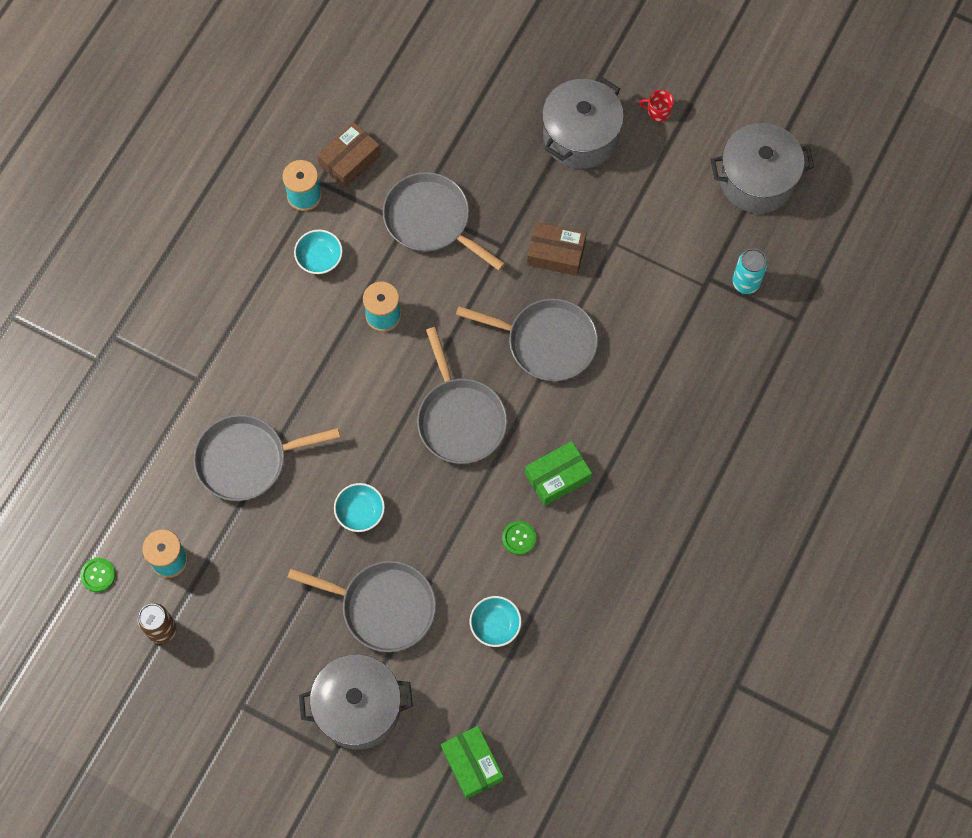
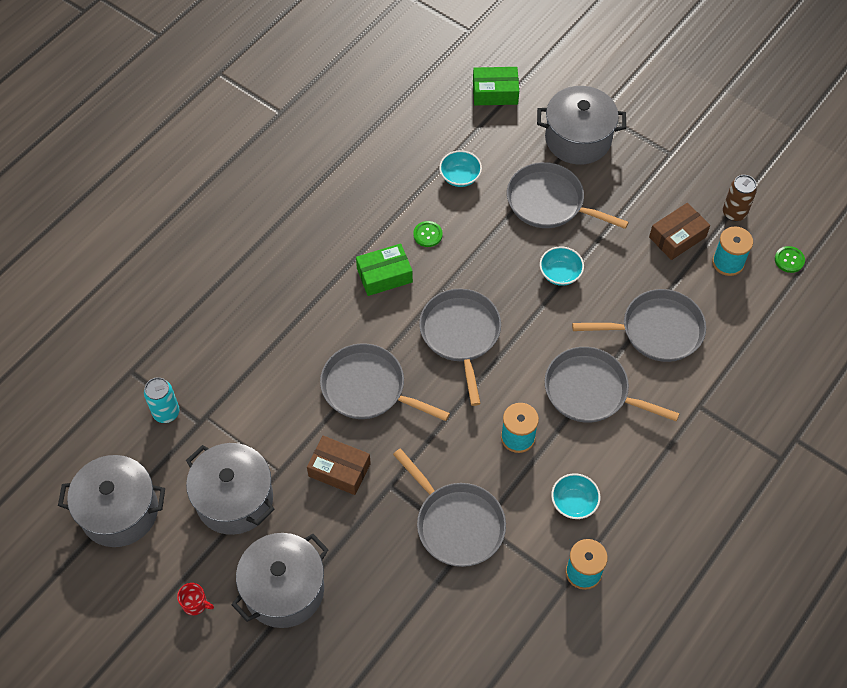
camera: 170 degrees left, 10 degrees down
brown box [317,122,381,188] -> brown box moved to [649,203,710,260]
green box [441,726,504,799] -> green box turned 75 degrees counterclockwise [473,67,519,105]
none -> grey pot [186,443,275,535]
none -> grey pan [545,347,680,423]

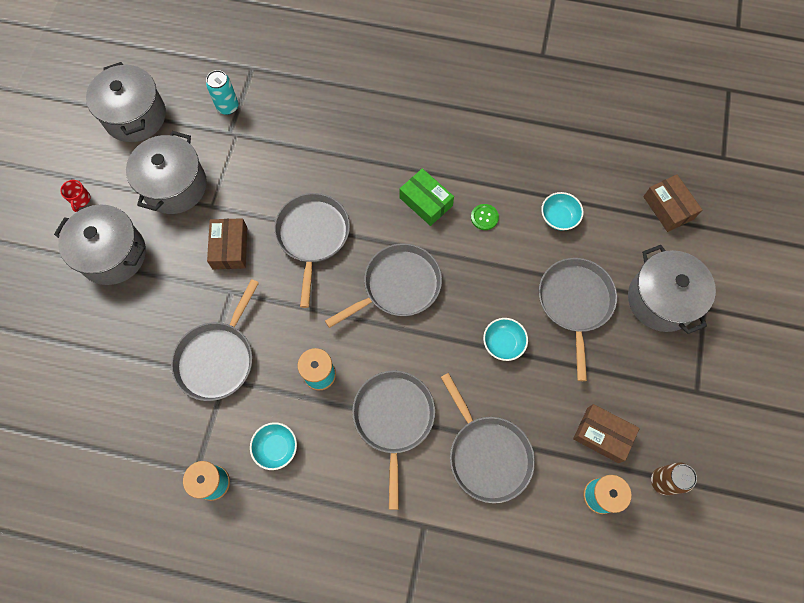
camera: 65 degrees right, 10 degrees up
green box [473,67,519,105] -> brown box [643,174,702,232]
green button [775,246,805,273] -> none

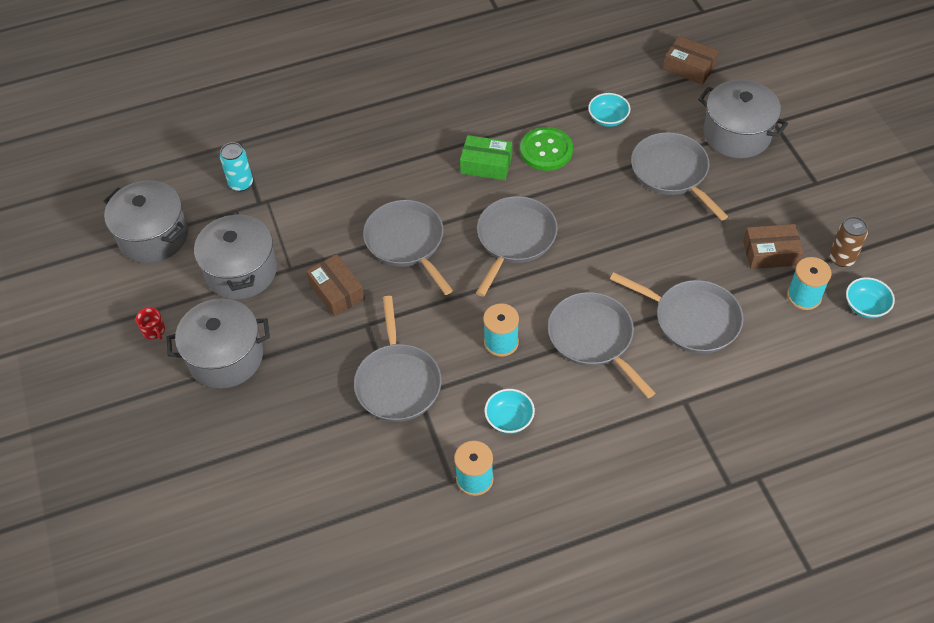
camera: 30 degrees left, 15 degrees down
green button [471,204,499,230] -> green button [520,127,573,171], size x1.86
turquoise bowl [483,318,528,361] -> turquoise bowl moved to [846,277,895,318]

